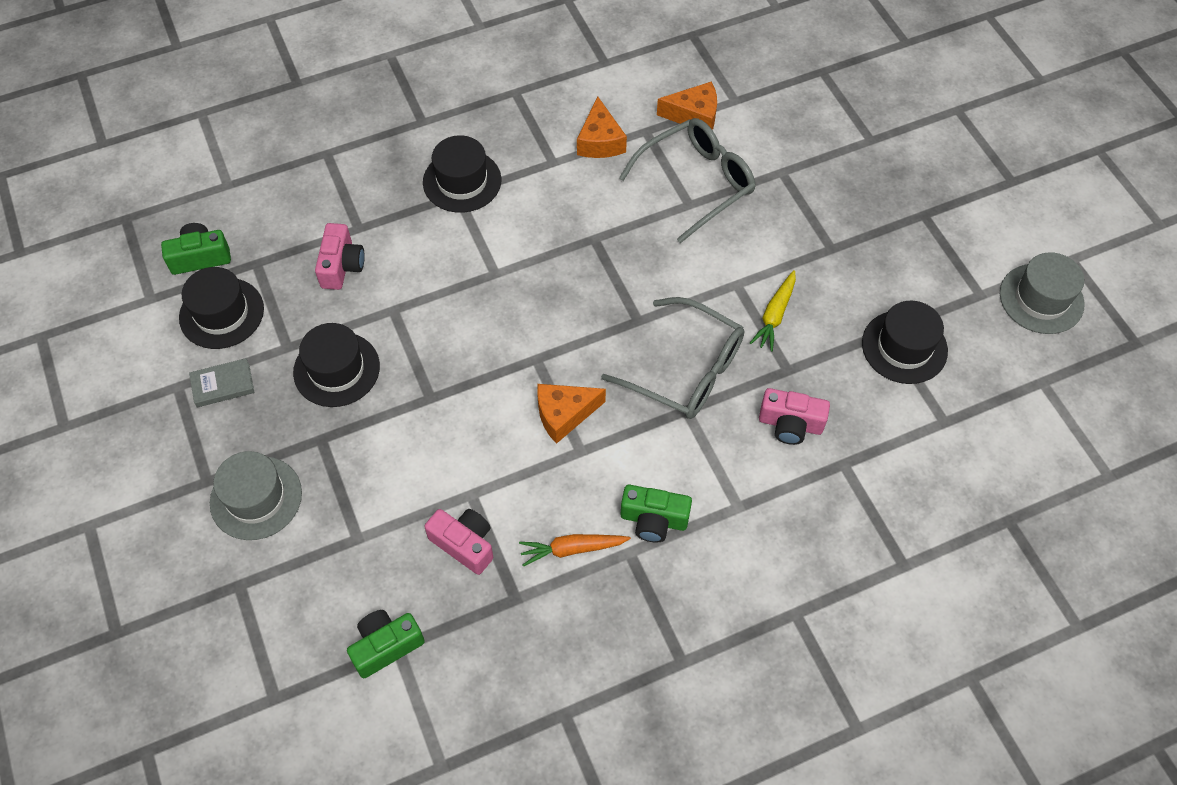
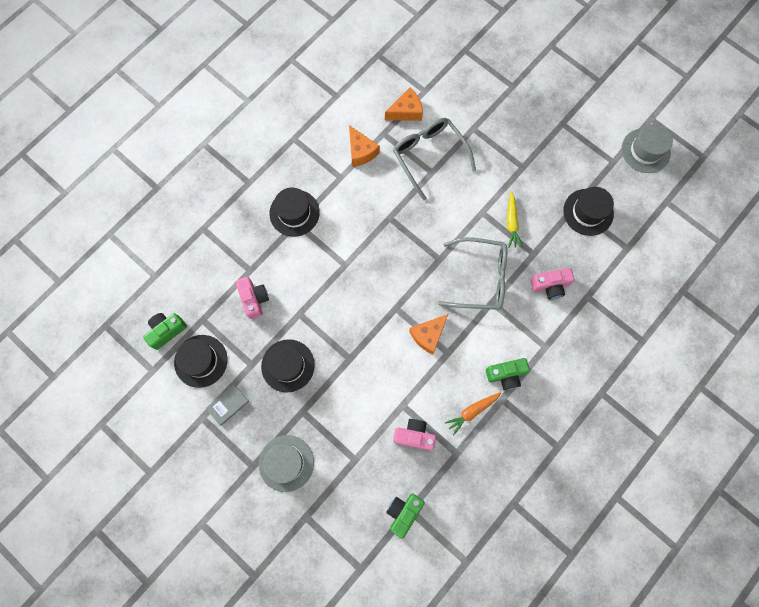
camera: 25 degrees left, 15 degrees up
grey glasses [619,118,756,243] -> grey glasses turned 60 degrees counterclockwise [393,118,476,201]

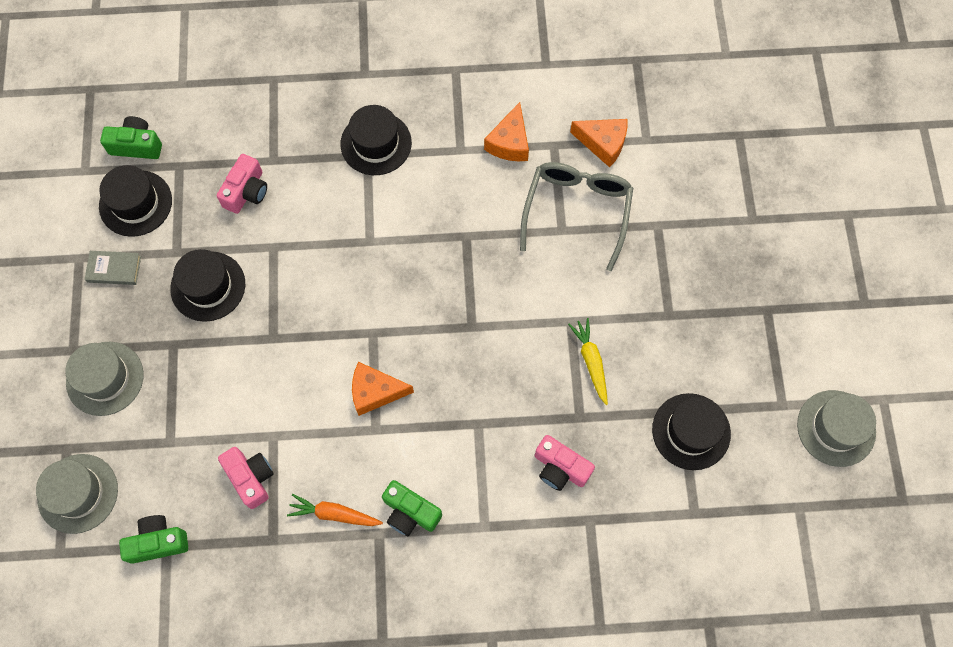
camera: 45 degrees right, 5 degrees down
grey glasses [438,237,507,310] -> none
yellow carrot [507,191,523,248] -> yellow carrot turned 120 degrees clockwise [568,318,608,405]
none -> grey hat [36,454,118,534]

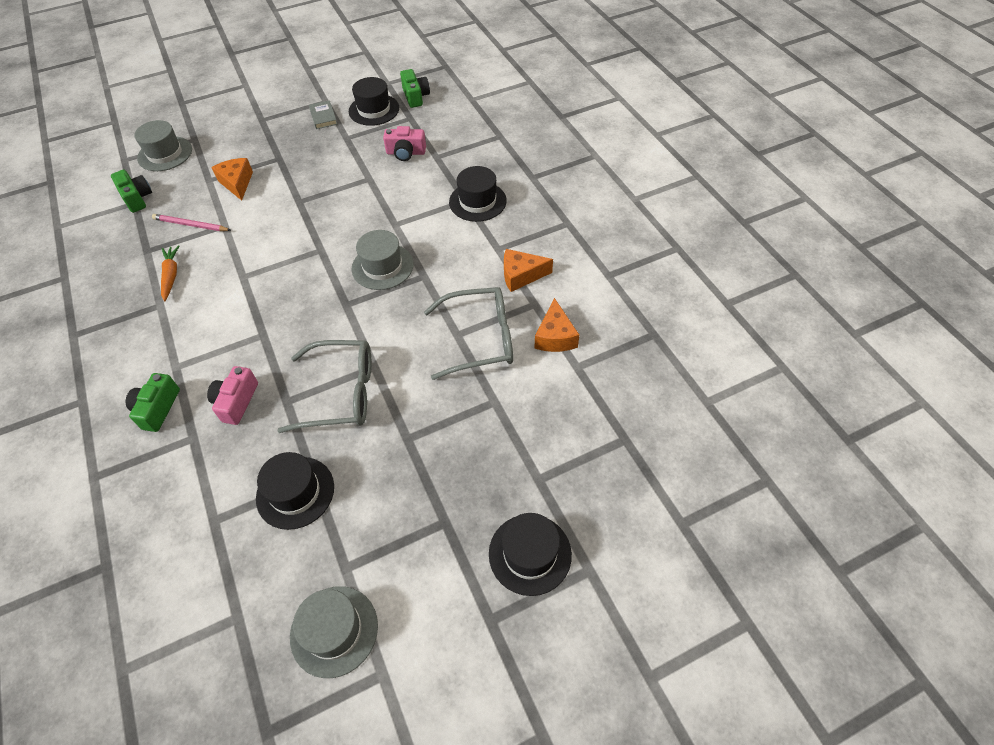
camera: 70 degrees right, 15 degrees down
grey hat [65,342,144,416] -> grey hat moved to [352,230,413,290]
black hat [170,249,245,322] -> black hat moved to [489,513,572,596]
pink camera [218,447,274,509] -> pink pencil [152,214,231,231]
orange cheese [352,362,414,416] -> orange cheese moved to [211,158,253,201]
green camera [382,480,442,536] -> green camera moved to [126,373,180,432]
yellow carrot [568,318,608,405] -> grey glasses [277,340,371,433]

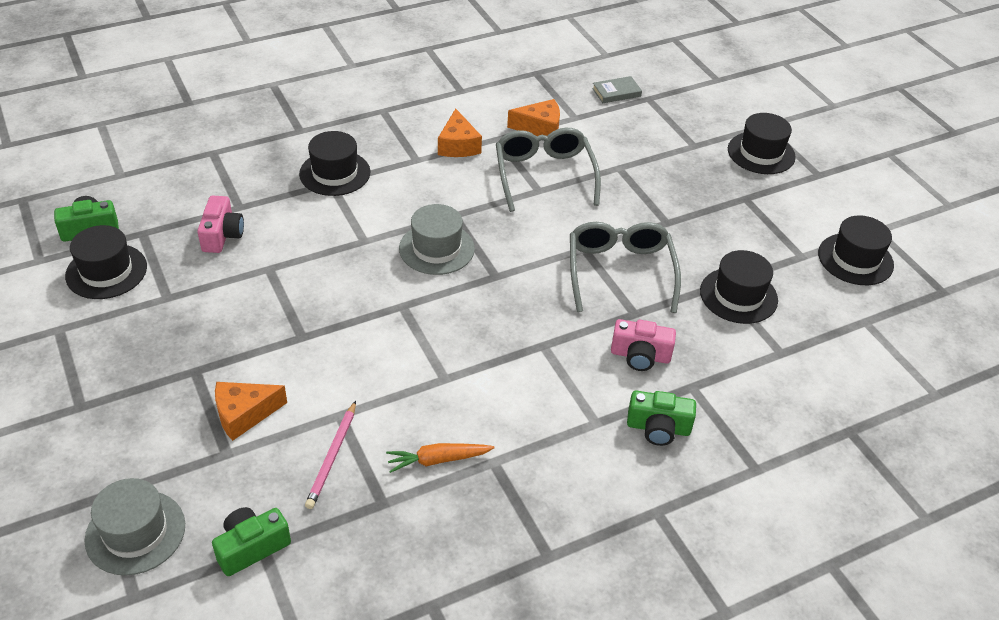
camera: 95 degrees left, 10 degrees down
grey hat [290,586,378,678] -> black hat [818,215,894,285]
grey book [309,100,337,129] -> grey book moved to [592,76,642,103]

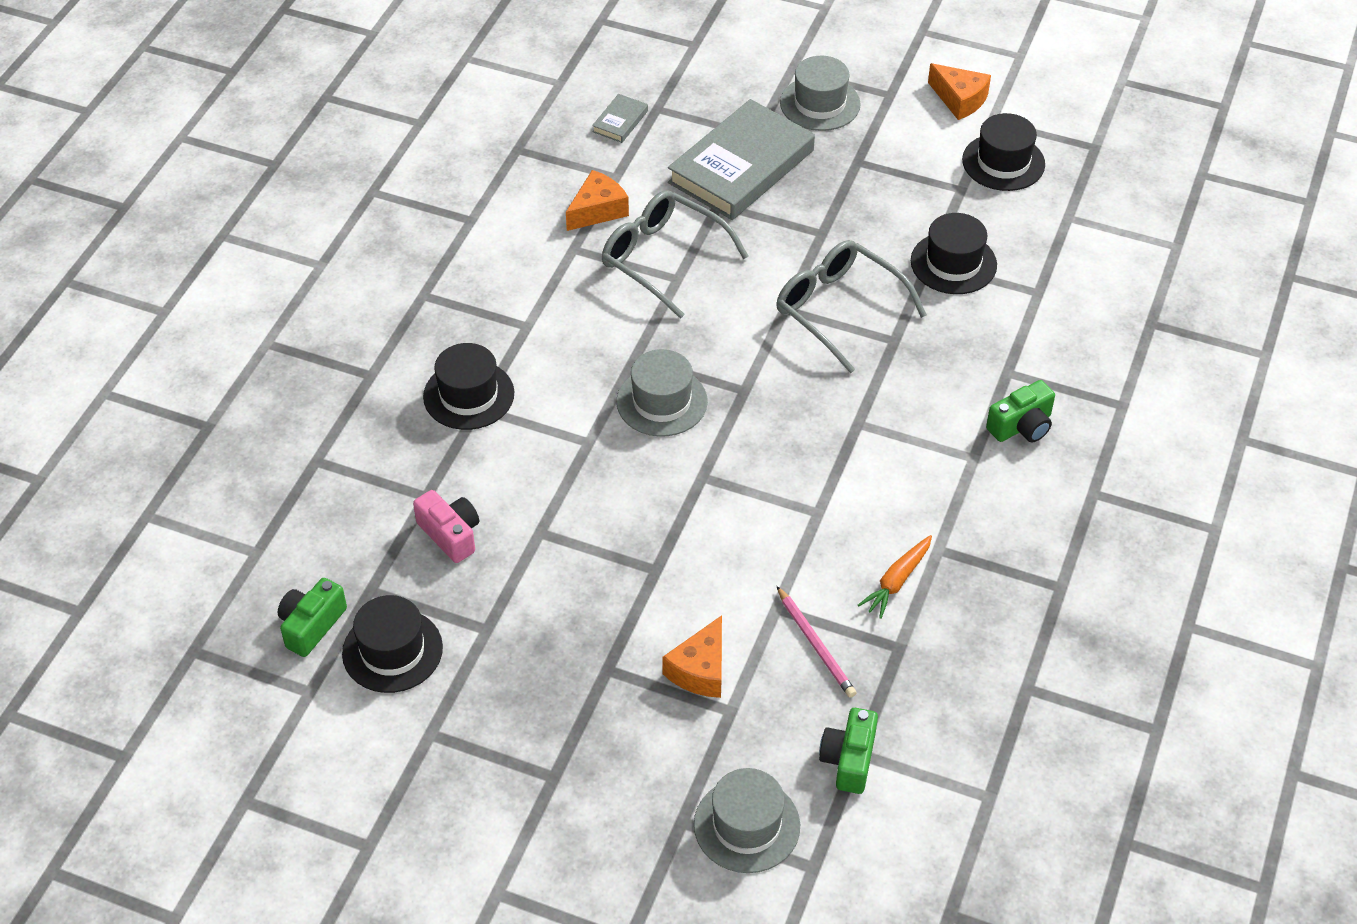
camera: 40 degrees left, 5 degrees up
orange cheese [438,109,482,157] -> orange cheese moved to [928,63,991,120]
pink camera [611,319,676,371] -> none
black hat [728,113,796,174] -> grey hat [780,56,861,131]
none -> grey book [668,99,815,220]

